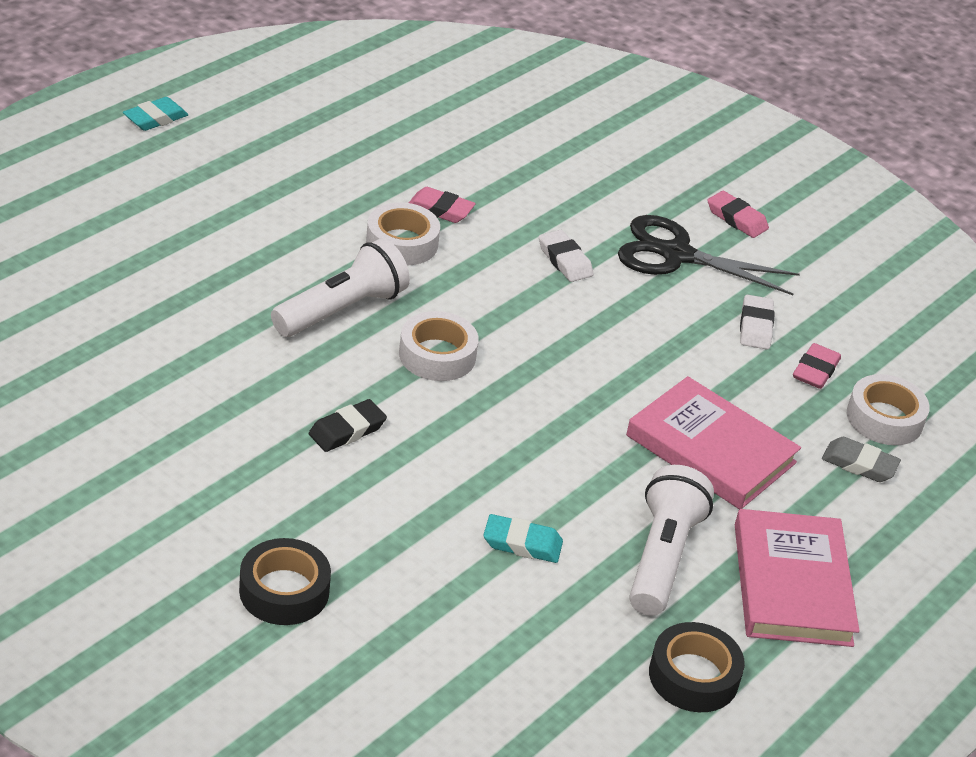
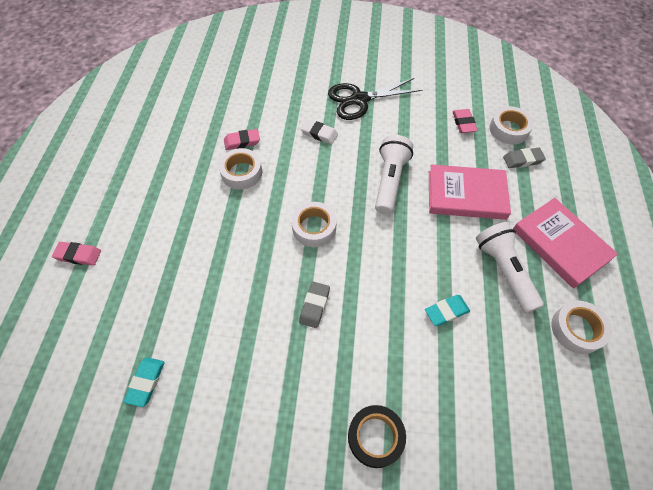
camera: 30 degrees left, 20 degrees up
turquoise eraser [123,97,188,131] -> turquoise eraser moved to [124,357,165,407]
white flashlight [271,238,410,337] -> white flashlight moved to [375,135,413,215]
black eraser [309,399,387,452] -> grey eraser [299,282,330,328]
black tape [649,622,745,712] -> white tape [551,301,612,354]
pink eraser [707,191,769,238] -> pink eraser moved to [52,242,101,266]
white eraser [740,294,775,349] -> none

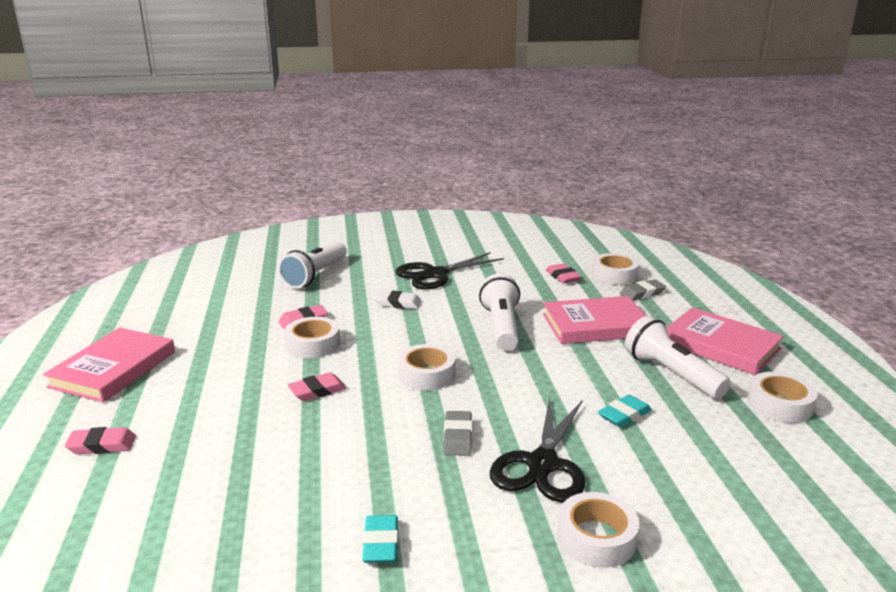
camera: 15 degrees left, 35 degrees down
turquoise eraser [124,357,165,407] -> turquoise eraser moved to [362,515,398,563]
black tape [348,405,406,468] -> white tape [557,492,639,568]
none -> pink book [43,327,175,402]
none -> white flashlight [278,241,347,289]
none -> pink eraser [288,372,347,401]
none -> black scissors [490,398,585,502]

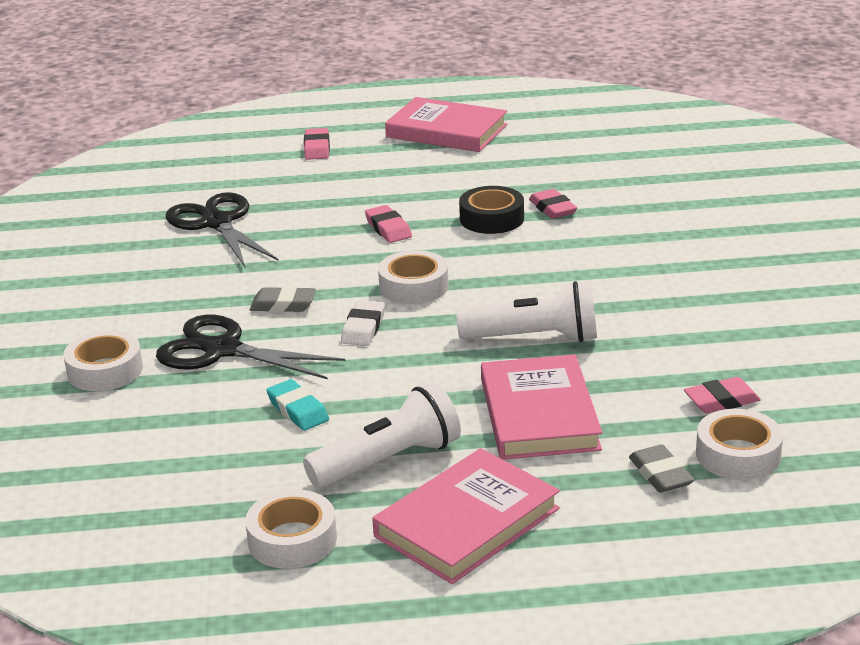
camera: 95 degrees right, 5 degrees up
white flashlight [278,241,347,289] -> none
white tape [284,317,340,358] -> black tape [459,186,524,234]
turquoise eraser [362,515,398,563] -> none
white eraser [375,291,422,309] -> white eraser moved to [341,300,385,346]
black scissors [395,252,504,290] -> black scissors moved to [166,192,279,267]

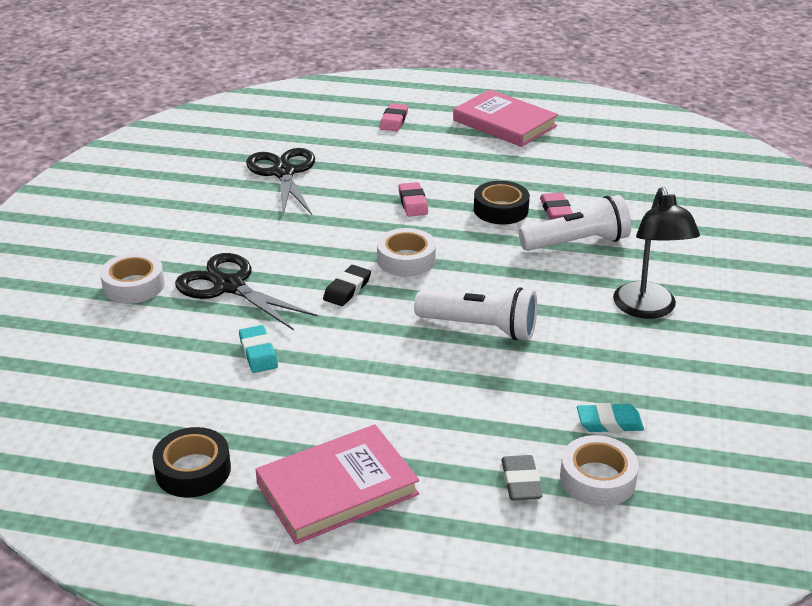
camera: 15 degrees right, 5 degrees up
white tape [245,490,337,569] -> black tape [152,427,231,498]
grey eraser [250,286,316,312] -> none
white flashlight [303,382,461,488] -> white flashlight moved to [519,195,631,251]
white eraser [341,300,385,346] -> black eraser [323,265,371,306]
pink book [481,355,602,460] -> none
pink eraser [684,377,761,413] -> turquoise eraser [577,403,644,433]
none -> black lamp [613,187,700,319]

